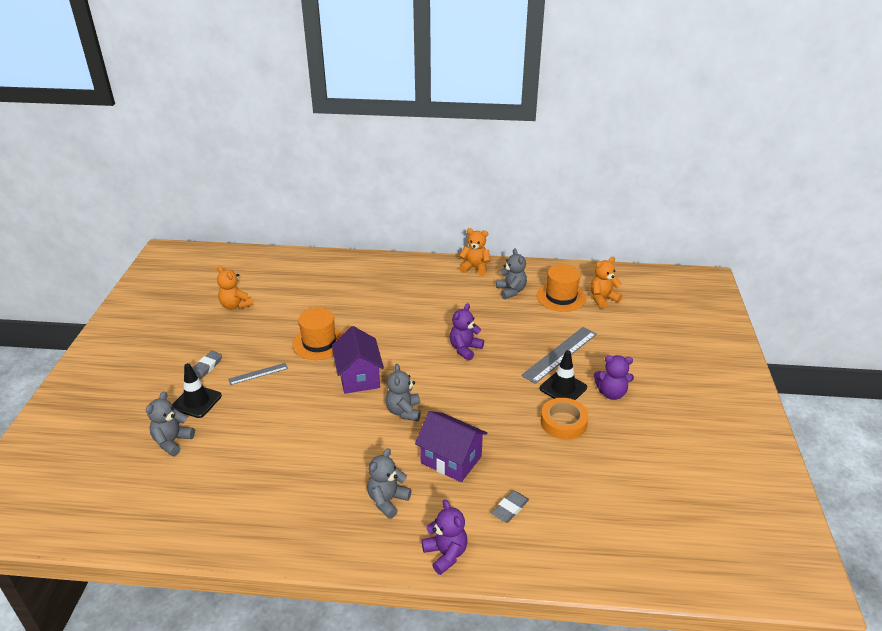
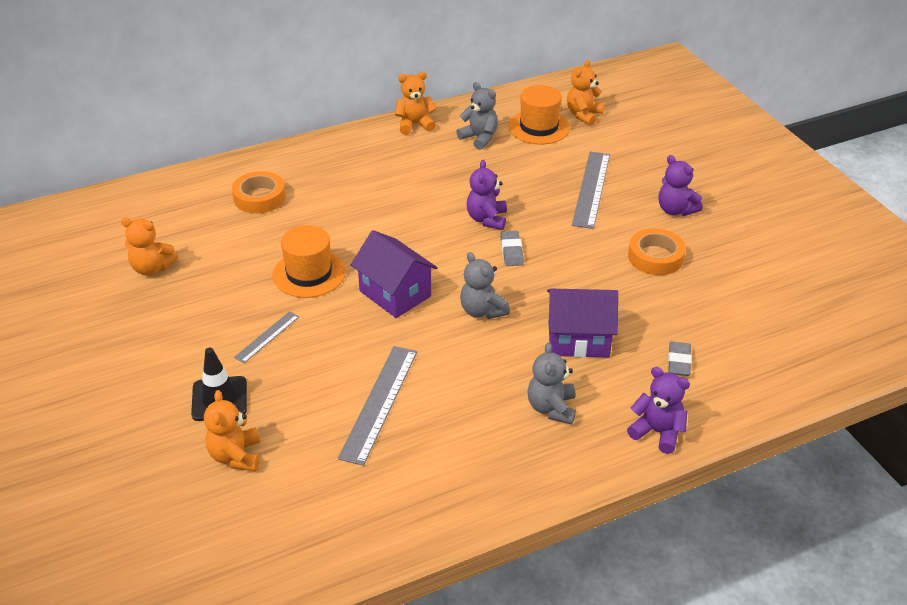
camera: 30 degrees left, 5 degrees up
grey teddy bear [146,392,195,456] -> orange teddy bear [204,390,260,471]
grey eraser [193,351,222,379] -> grey eraser moved to [501,231,524,266]
black traffic cone [540,350,587,400] -> none
purple teddy bear [594,355,634,400] -> purple teddy bear turned 75 degrees clockwise [658,155,703,216]
none -> orange tape [232,171,286,214]
none -> grey ruler [338,346,417,466]

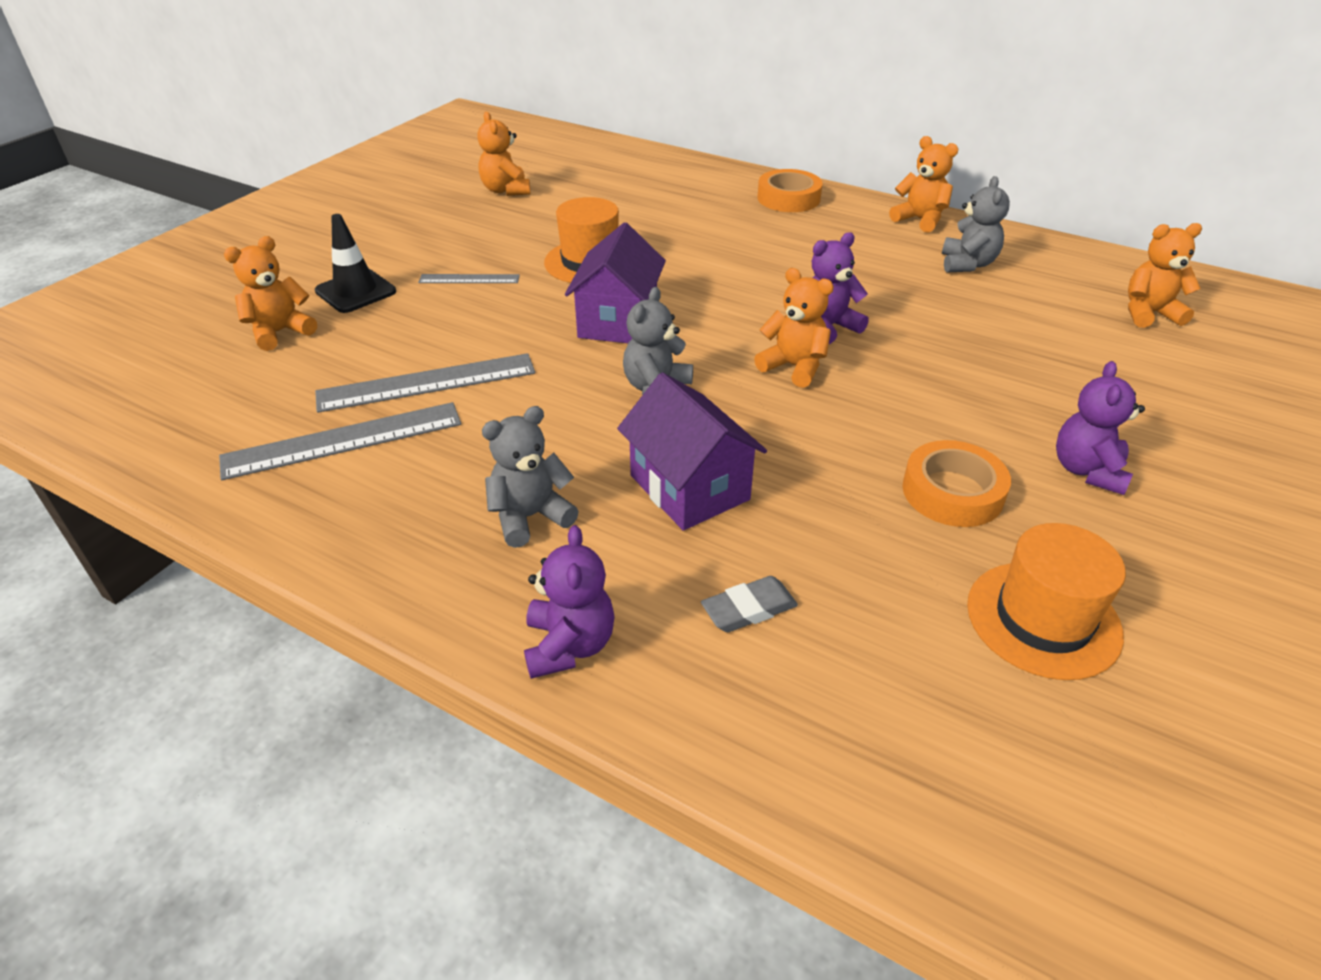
camera: 55 degrees right, 0 degrees up
orange tape [232,171,286,214] -> orange tape moved to [757,169,823,212]
grey eraser [501,231,524,266] -> orange teddy bear [754,268,834,388]
orange hat [508,85,570,144] -> orange hat moved to [967,523,1126,680]
grey ruler [572,152,610,229] -> grey ruler moved to [219,402,461,480]

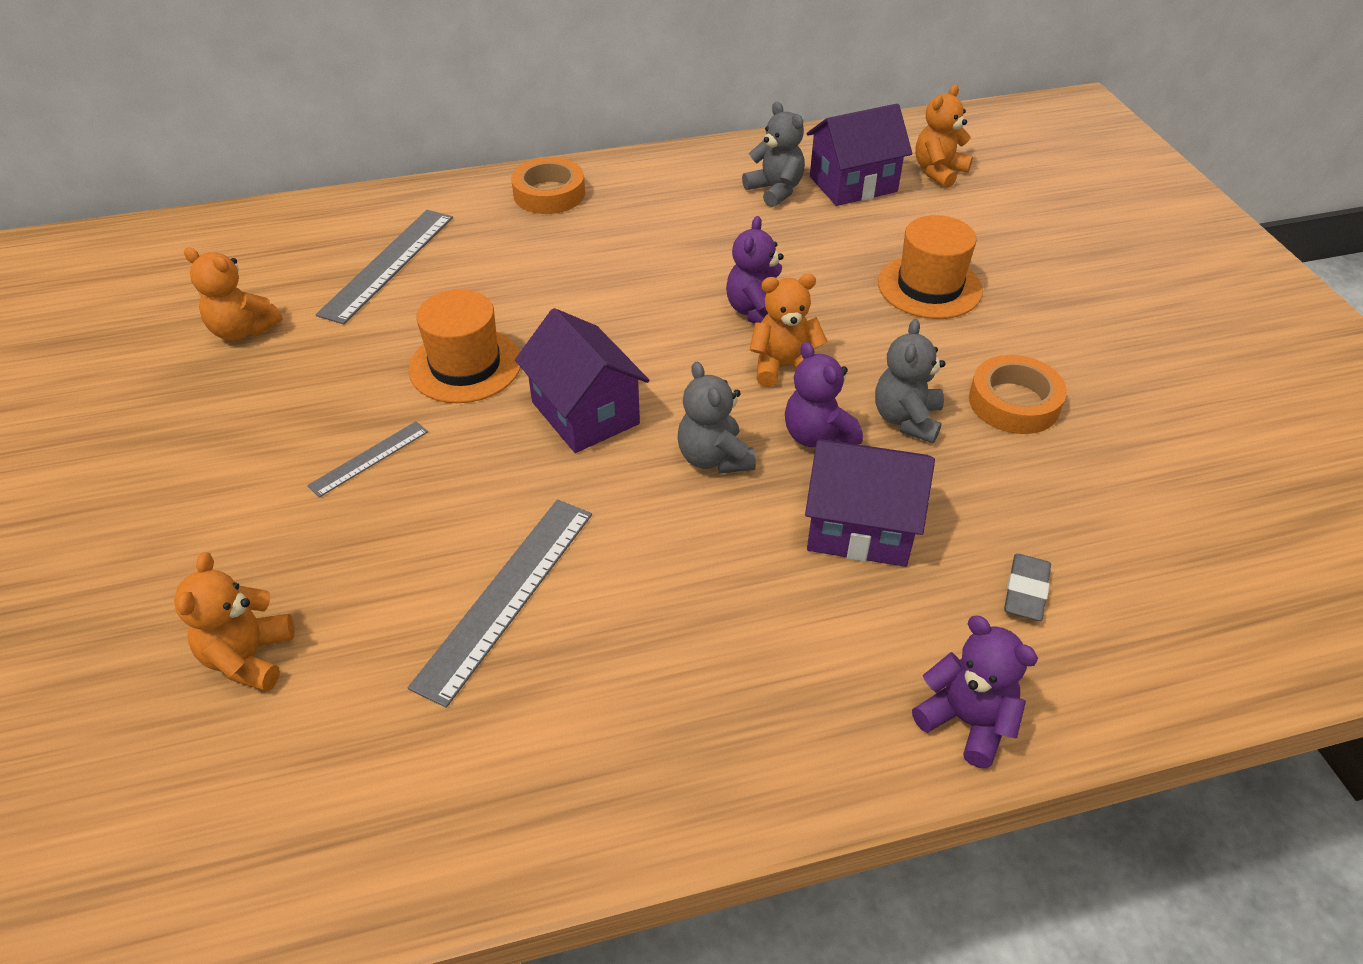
camera: 45 degrees left, 5 degrees up
grey ruler [219,402,461,480] -> grey ruler moved to [316,210,453,324]
black traffic cone [315,214,396,313] -> none
grey teddy bear [482,406,579,548] -> grey teddy bear moved to [875,319,946,443]
orange teddy bear [889,136,958,233] -> none
orange hat [967,523,1126,680] -> orange hat moved to [878,215,983,319]
purple teddy bear [1056,361,1145,495] -> purple teddy bear moved to [785,342,863,447]
none -> purple house [807,103,912,206]

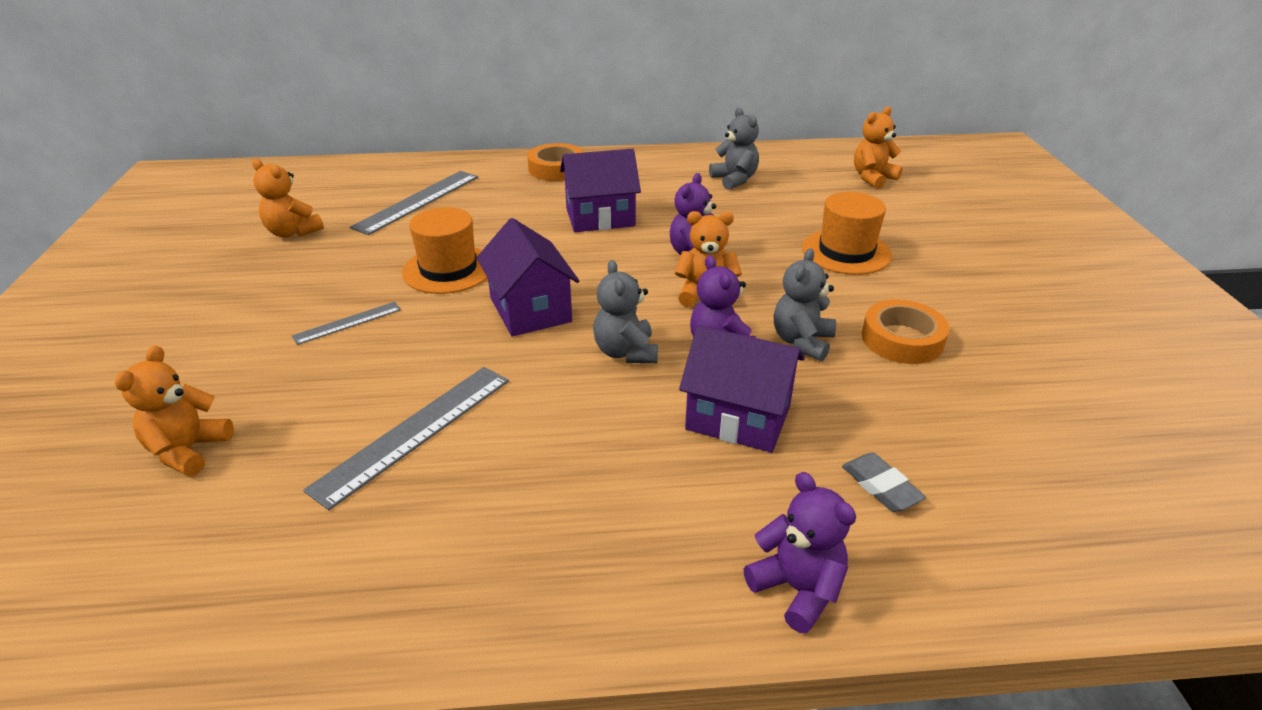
camera: 10 degrees right, 10 degrees down
purple house [807,103,912,206] -> purple house moved to [560,149,641,232]
grey eraser [1004,554,1051,621] -> grey eraser turned 60 degrees counterclockwise [842,453,926,512]

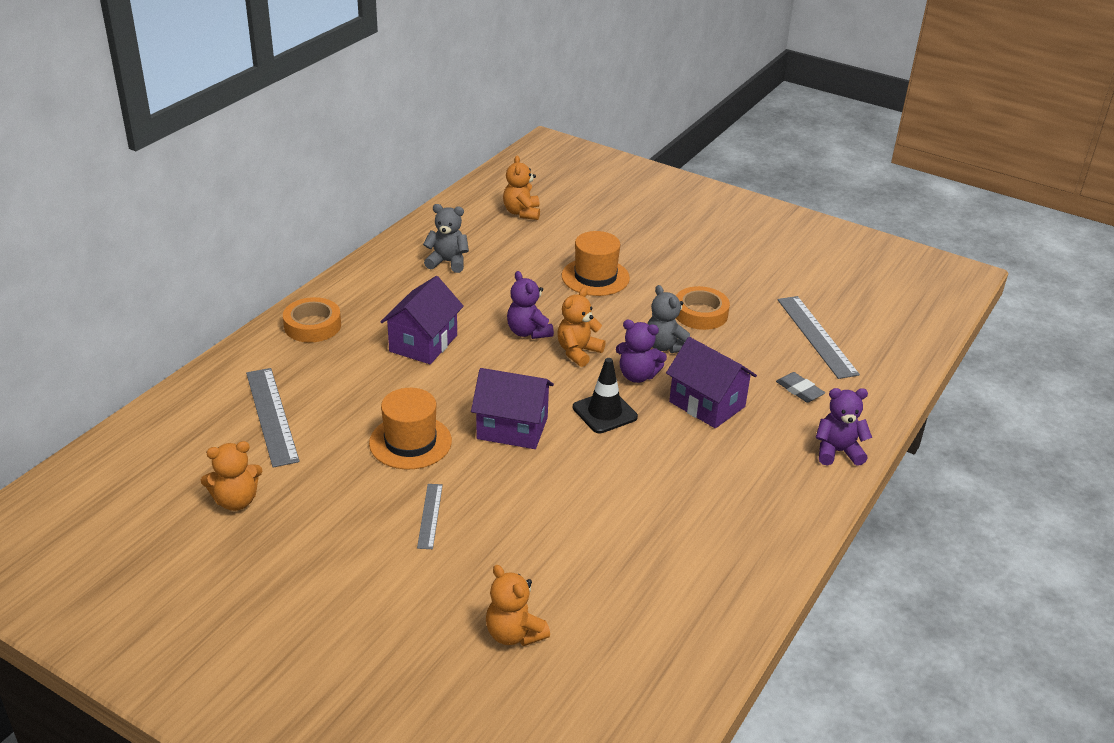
camera: 55 degrees left, 0 degrees up
grey ruler [303,367,509,510] -> grey ruler moved to [778,296,860,379]
grey teddy bear [593,260,658,363] -> black traffic cone [573,358,638,433]
purple house [679,325,805,453] -> purple house turned 75 degrees clockwise [666,337,757,428]
grey eraser [842,453,926,512] -> grey eraser turned 45 degrees clockwise [776,372,825,402]

